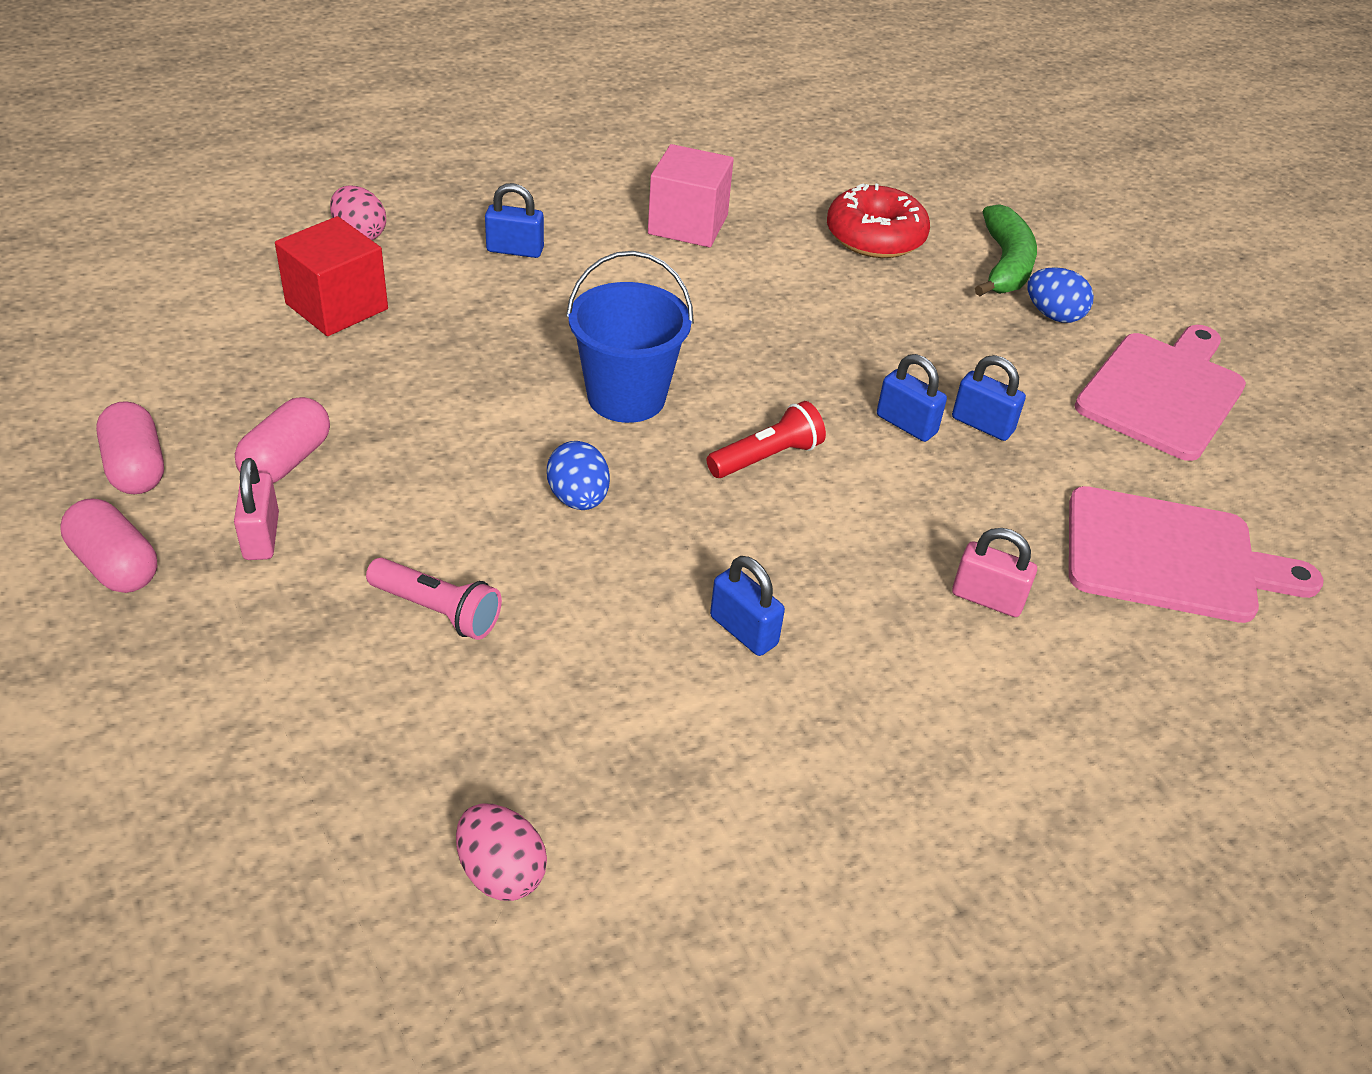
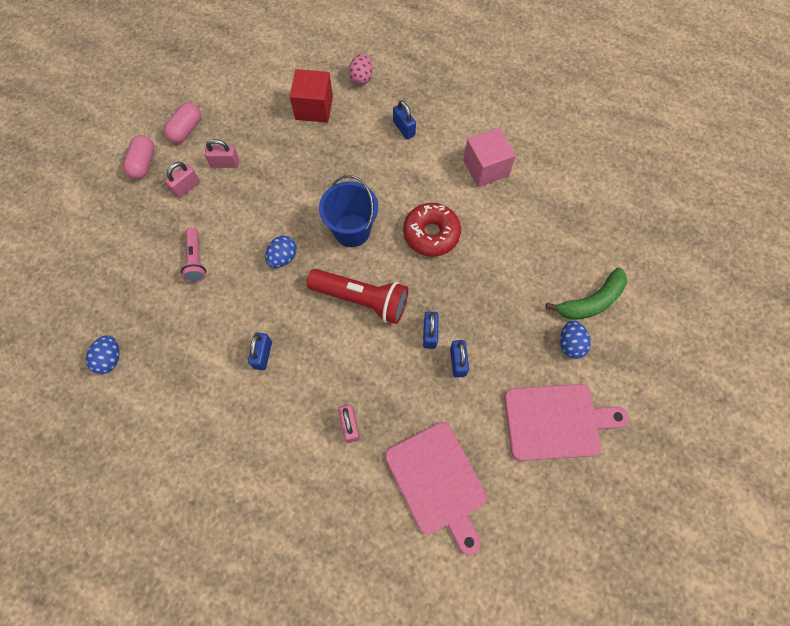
camera: 55 degrees right, 25 degrees up
pink capsule [235,397,330,483] -> pink padlock [205,139,239,168]
pink egg [456,803,547,901] -> blue egg [86,335,120,374]
red flashlight [707,401,826,478] -> red flashlight [306,269,408,324], size x1.72
red donut [827,183,930,258] -> red donut moved to [403,203,461,257]

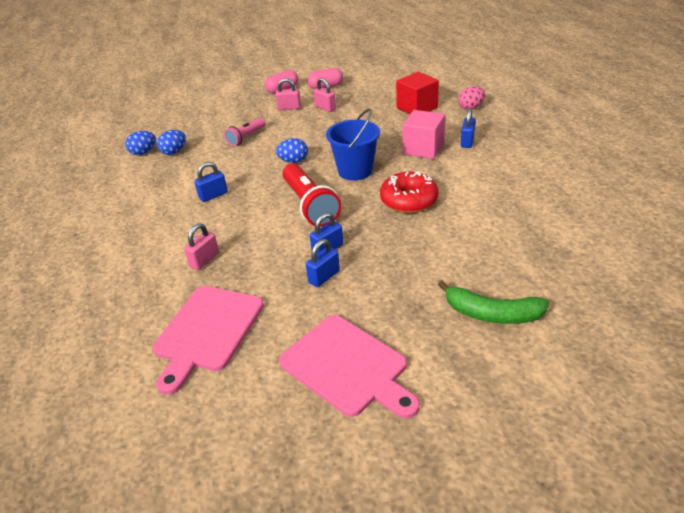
camera: 50 degrees right, 30 degrees down
pink cube [463,128,516,187] -> pink cube moved to [403,110,445,159]
blue egg [560,320,591,359] -> blue egg moved to [157,130,186,155]

